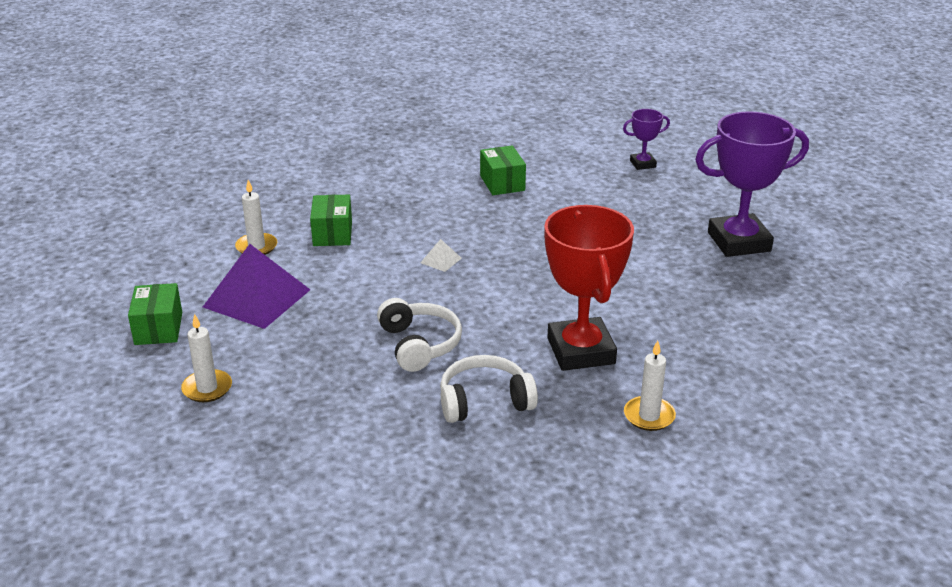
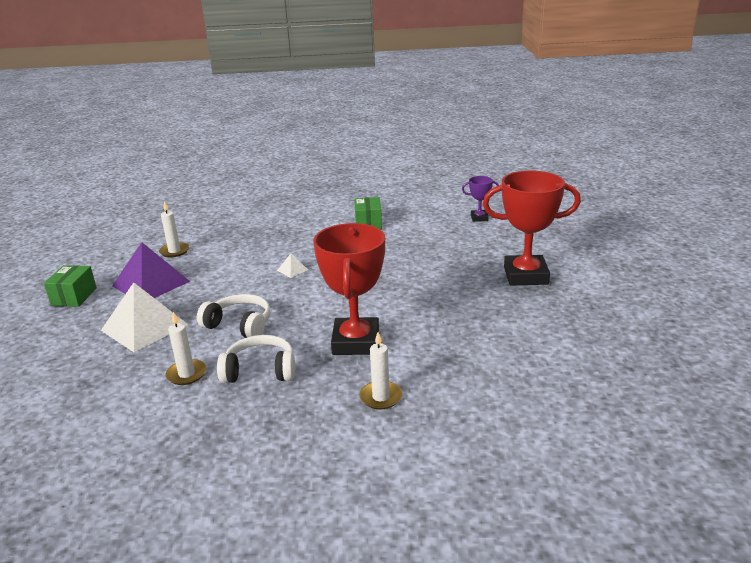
camera: 15 degrees right, 5 degrees down
white candle [181,314,232,402] -> white candle moved to [165,312,207,385]
green box [310,195,352,246] -> none
white headphones [377,298,462,372] -> white headphones turned 60 degrees counterclockwise [197,294,270,338]
purple trophy [695,111,809,257] -> red trophy [483,171,581,285]
none -> white pyramid [101,283,188,352]

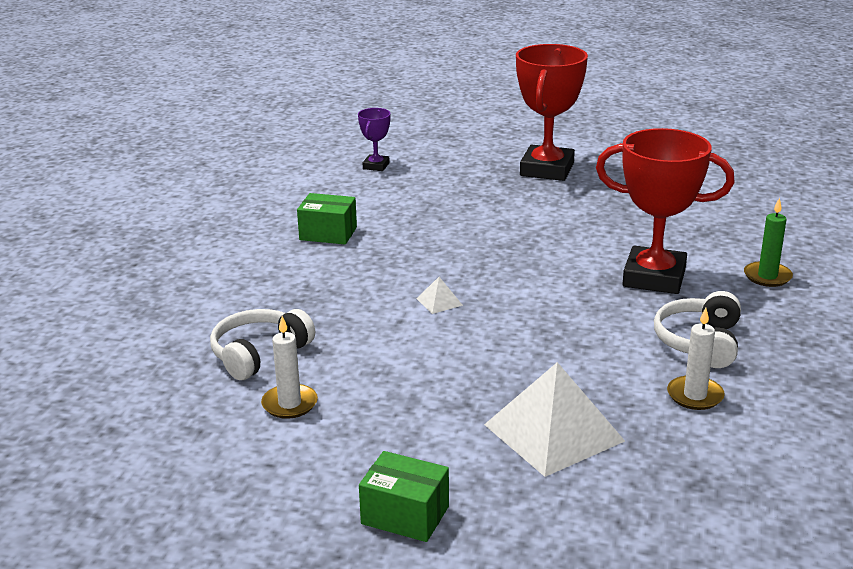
camera: 75 degrees left, 0 degrees up
purple pyramid [112,242,190,298] -> none
white headphones [197,294,270,338] -> white headphones moved to [210,309,315,380]
white candle [359,332,402,409] -> green candle [744,197,793,287]

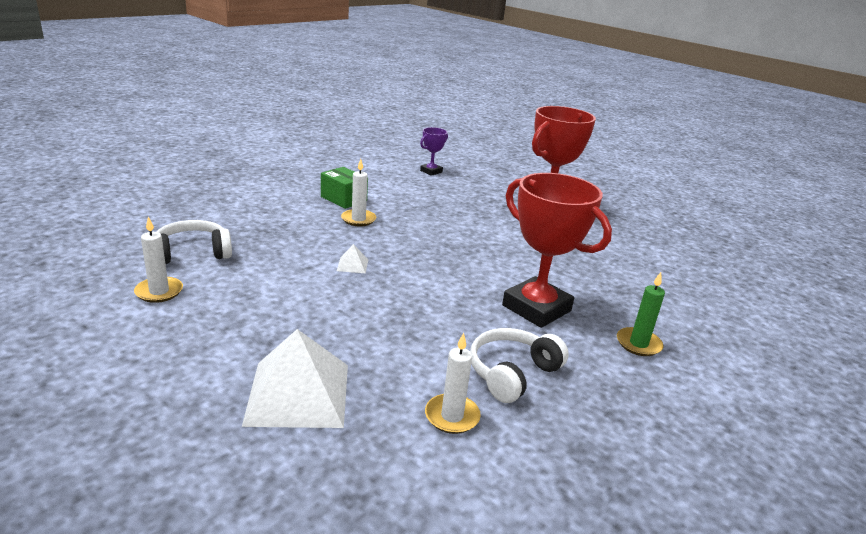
camera: 25 degrees right, 0 degrees up
green box [359,451,449,542] -> none
none -> white candle [341,159,376,226]

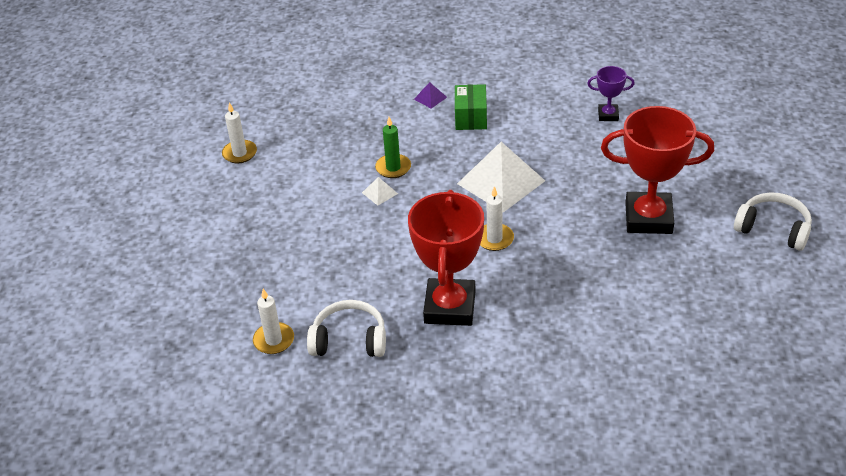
camera: 55 degrees right, 15 degrees up
white headphones [156,220,232,264] -> white headphones moved to [734,192,812,251]
white pyramid [242,329,348,428] -> white pyramid moved to [457,142,545,212]
white candle [341,159,376,226] -> white candle moved to [480,186,514,251]
green candle [617,272,665,356] -> green candle moved to [375,117,411,178]
none -> purple pyramid [414,82,447,109]

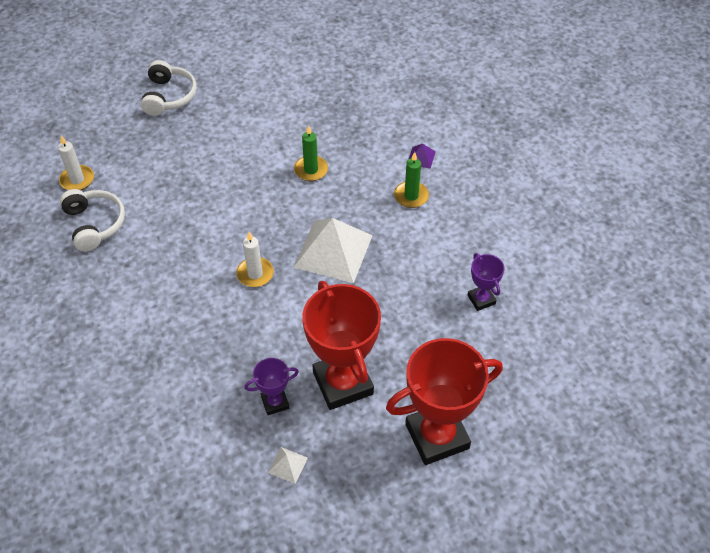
camera: 60 degrees right, 10 degrees up
white candle [222,102,257,163] -> none
white pyramid [362,177,398,206] -> white pyramid moved to [268,447,308,484]
red trophy [408,190,484,326] -> red trophy moved to [386,338,503,465]
green box [455,84,487,130] -> green candle [394,152,429,208]
white headphones [734,192,812,251] -> white headphones moved to [141,60,197,116]
none -> purple trophy [245,358,299,415]

